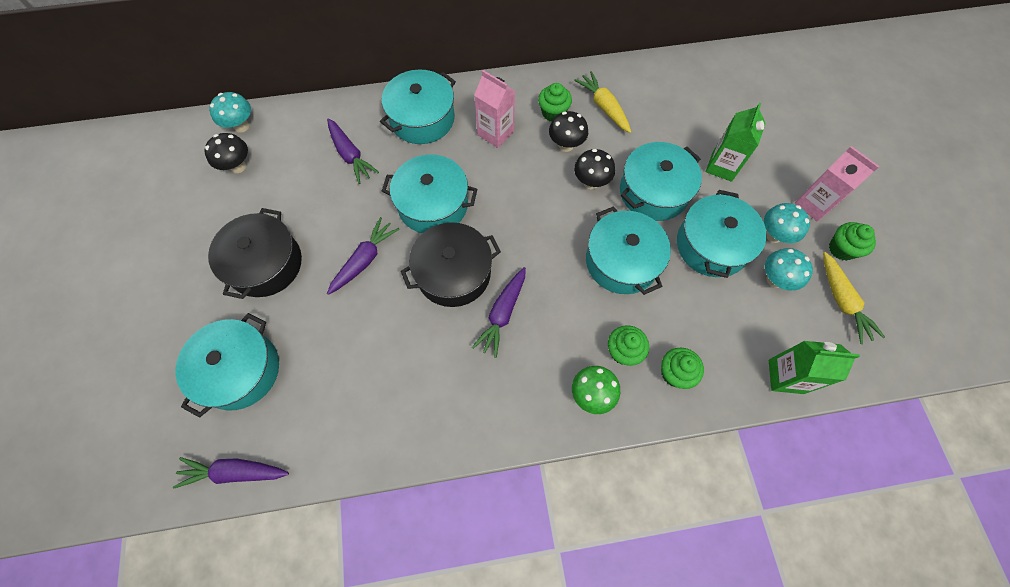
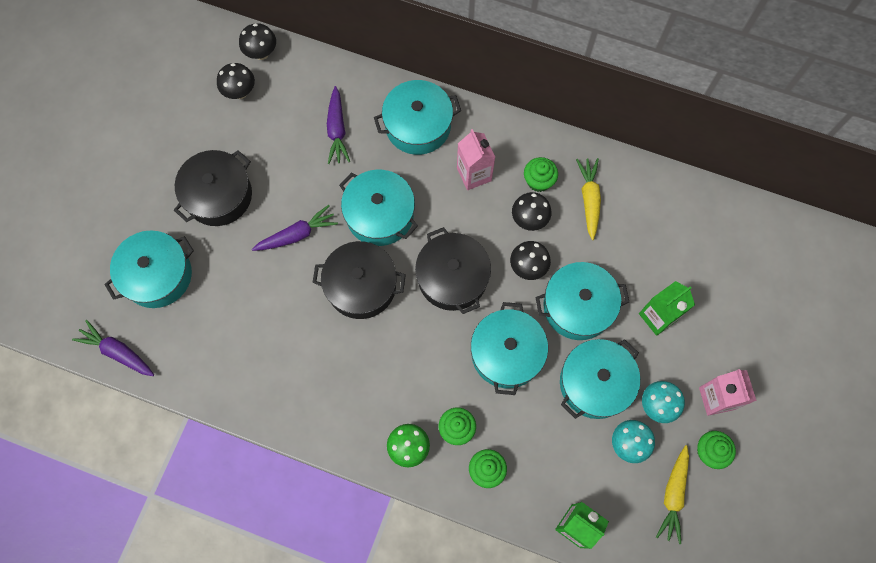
camera: 30 degrees right, 5 degrees up
turquoise mushroom [209,92,251,133] -> black mushroom [239,23,276,60]
purple carrot [472,267,526,358] -> none
none -> black pot [415,227,491,314]

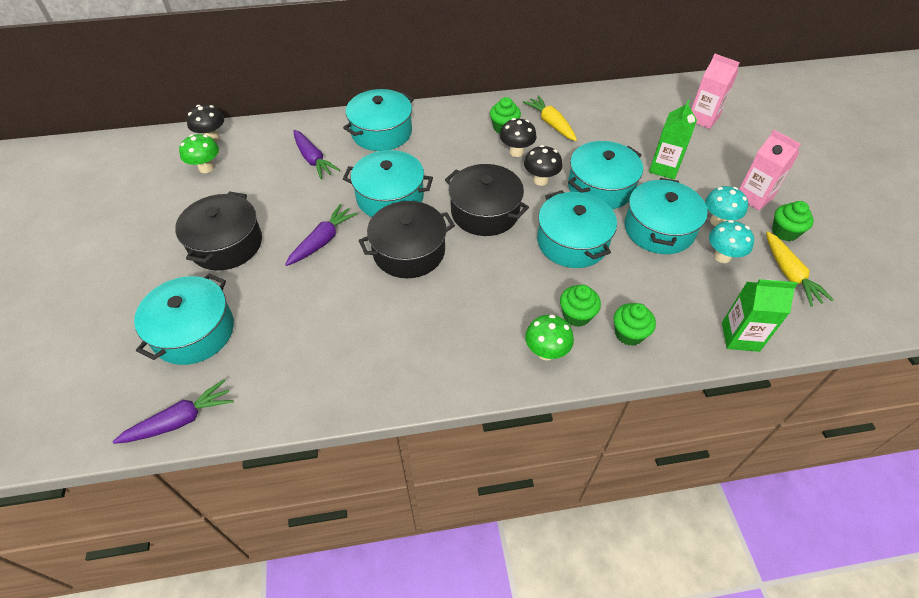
camera: 30 degrees left, 20 degrees down
purple carrot [72,320,154,376] -> purple carrot turned 150 degrees clockwise [112,380,233,444]
black mushroom [217,63,255,99] -> green mushroom [179,134,219,173]
pink carton [457,129,496,190] -> pink carton moved to [691,54,740,129]

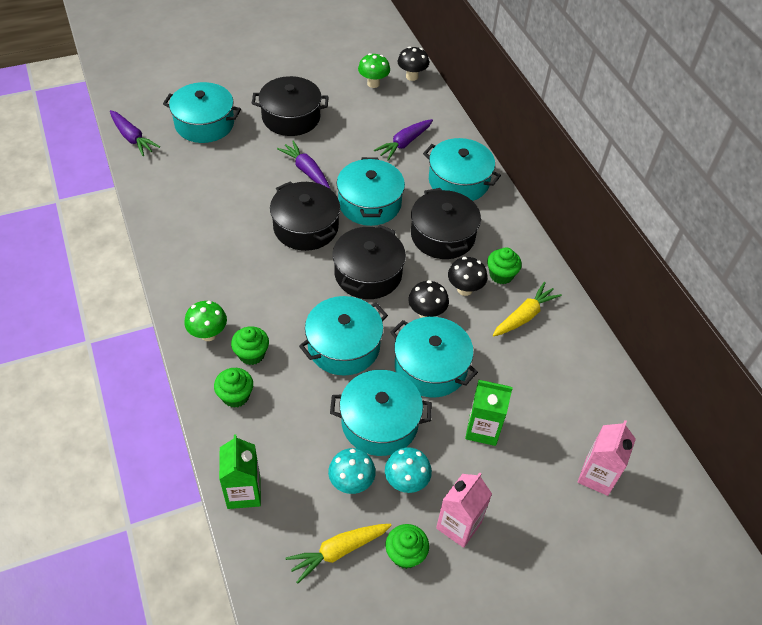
camera: 75 degrees right, 0 degrees up
purple carrot [285,204,358,266] -> purple carrot turned 150 degrees counterclockwise [277,140,330,189]
none -> black pot [411,188,481,259]

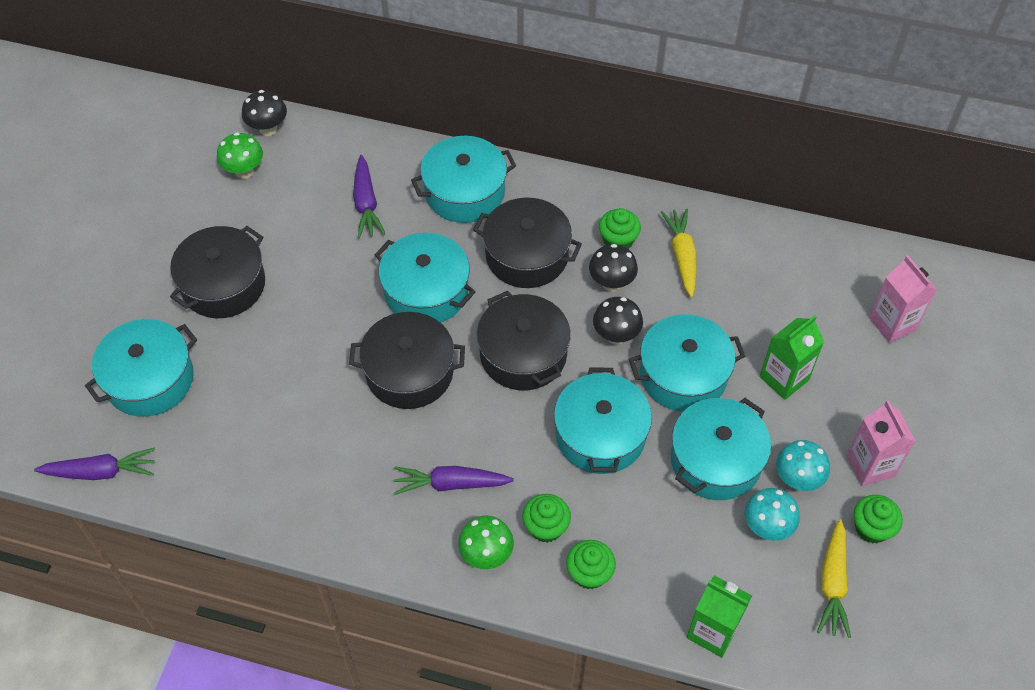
camera: 50 degrees left, 5 degrees up
purple carrot [277,140,330,189] -> purple carrot moved to [394,466,514,495]

